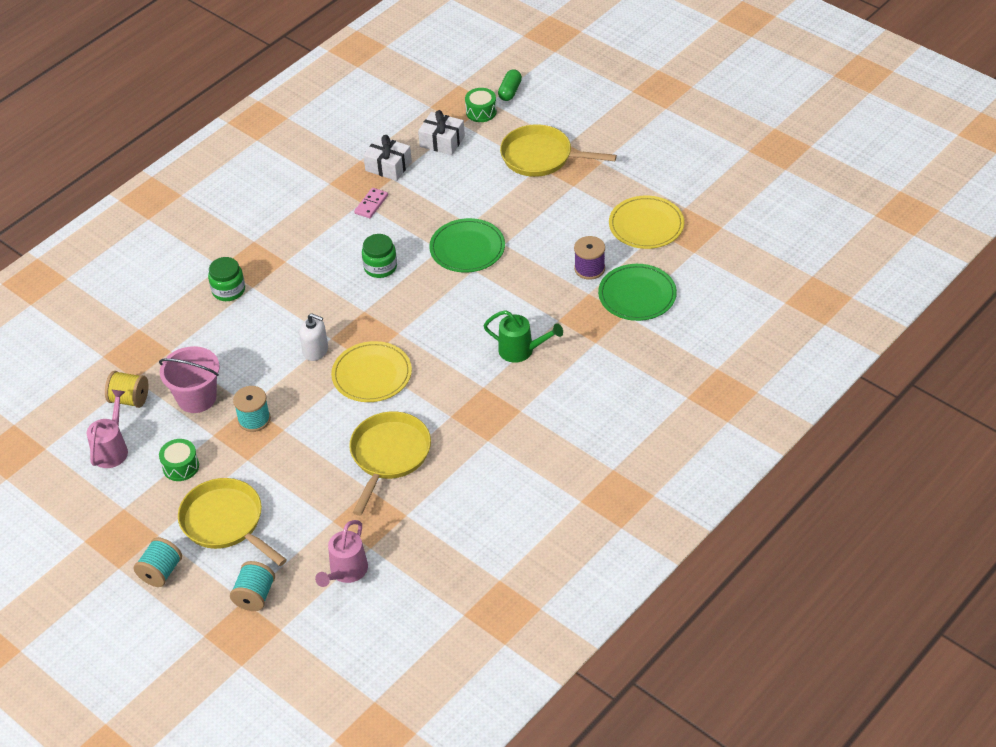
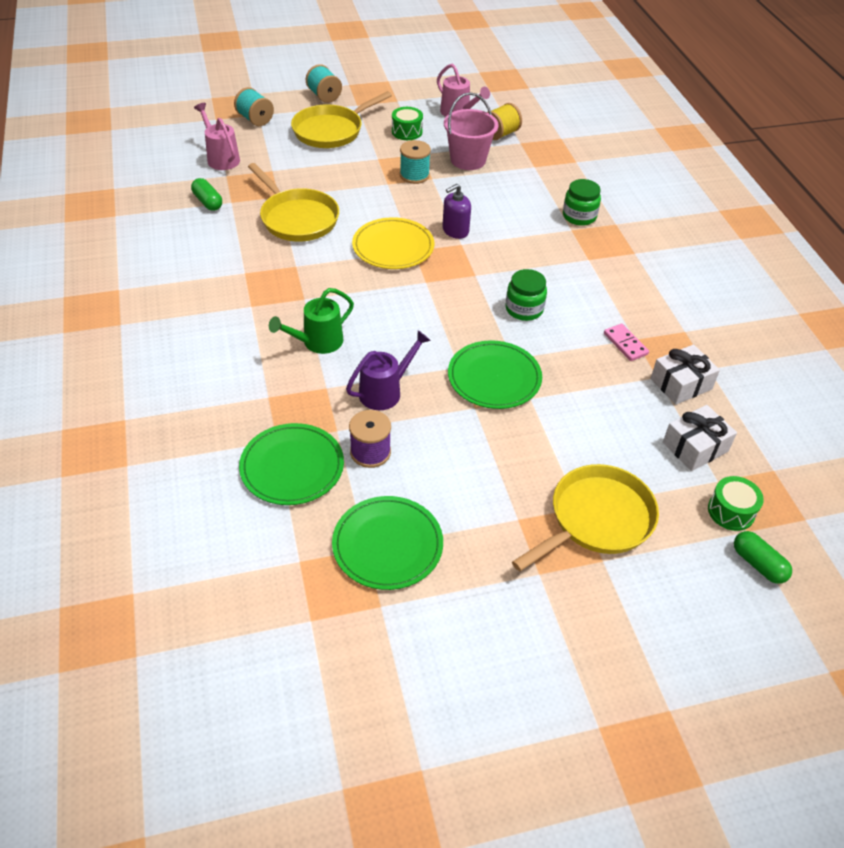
camera: 120 degrees right, 0 degrees up
yellow pan [178,478,287,566] -> yellow pan turned 150 degrees clockwise [291,91,392,148]
white soap dispenser [299,313,328,361] -> purple soap dispenser [442,184,471,239]
yellow plate [609,196,684,249] -> green plate [332,496,443,590]
none -> green capsule [191,178,222,211]
none -> purple watering can [346,330,431,410]

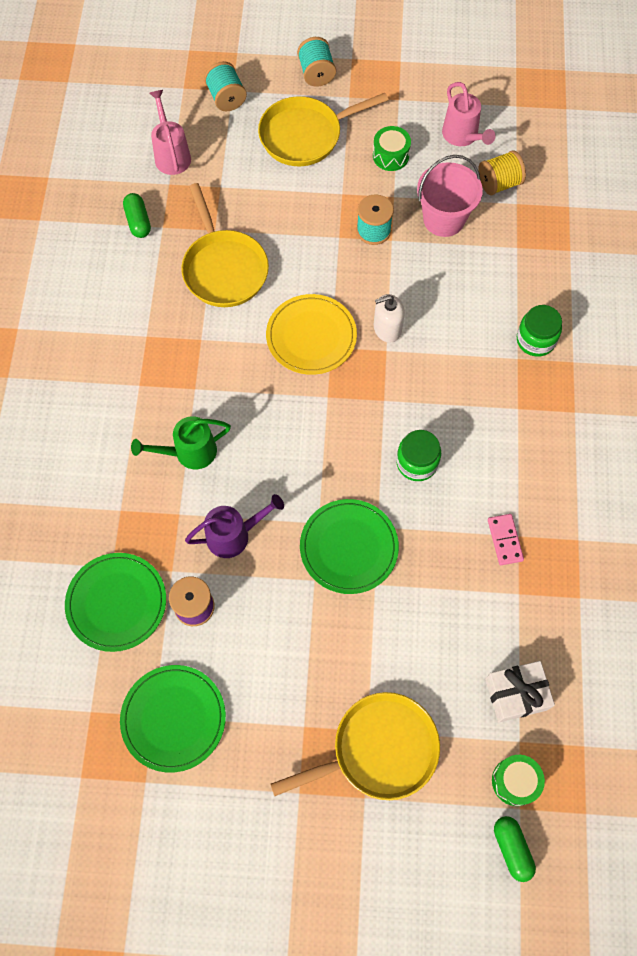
camera: 20 degrees right, 20 degrees up
purple soap dispenser [442,184,471,239] -> white soap dispenser [374,294,405,343]
white gift [650,344,720,405] -> none

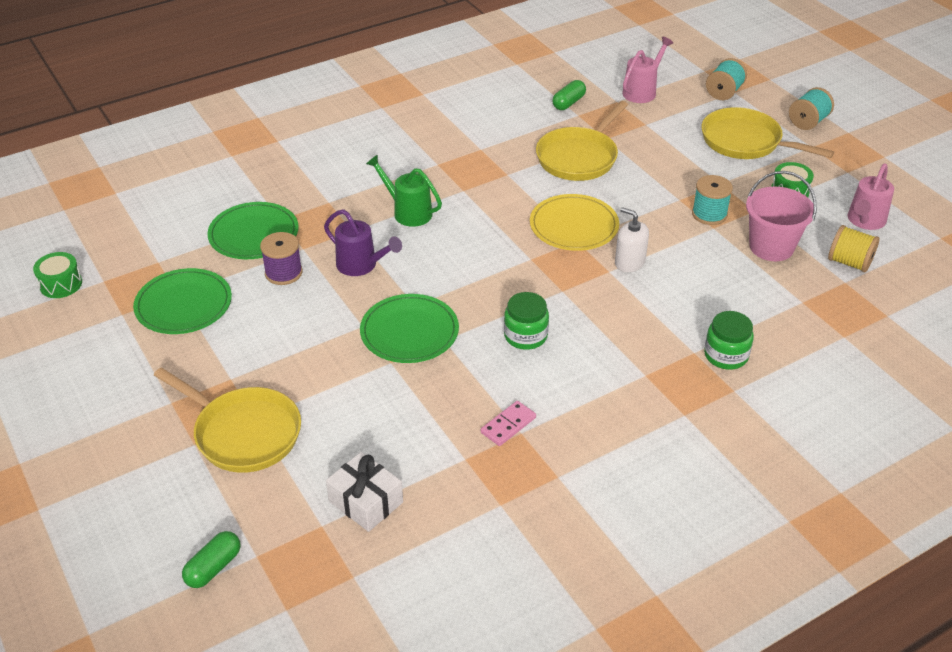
camera: 55 degrees right, 25 degrees down
green drum [492,755,545,806] -> green drum moved to [33,252,82,298]

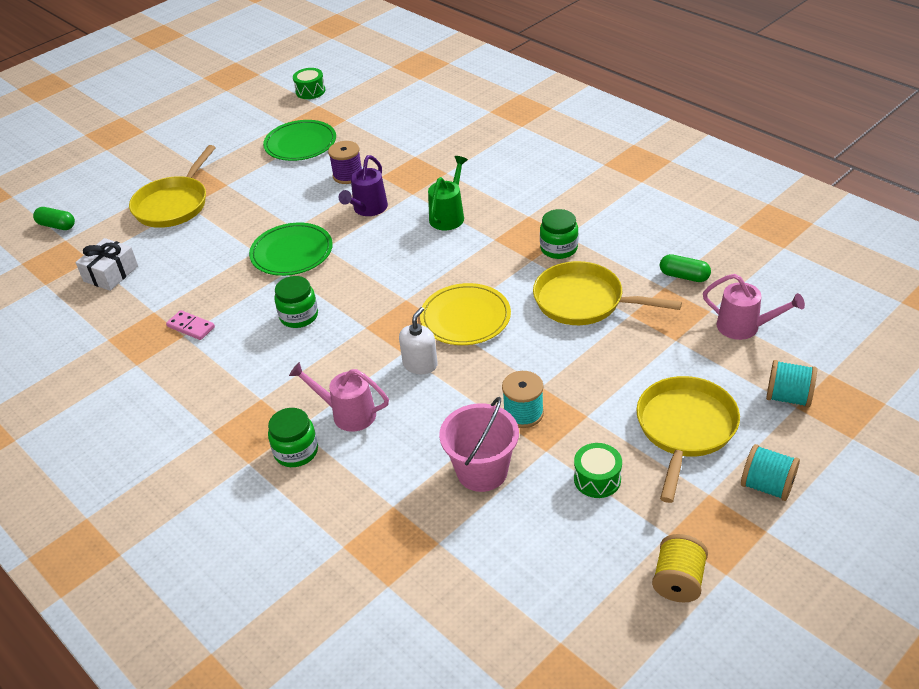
camera: 80 degrees right, 0 degrees up
green plate [207,202,299,259] -> none
yellow spool [828,225,880,272] -> yellow spool moved to [652,534,708,603]
pink watering can [848,163,894,230] -> pink watering can moved to [289,362,389,432]
none -> green jar [540,209,578,259]

